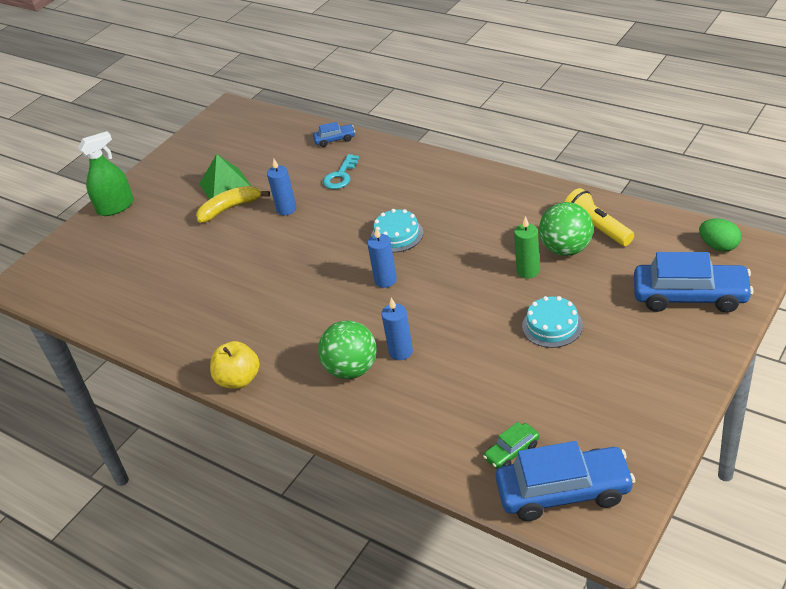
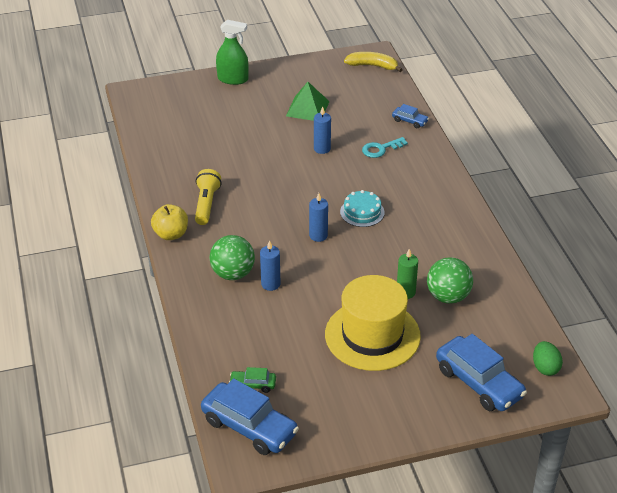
camera: 35 degrees right, 0 degrees up
yellow banana [196,186,270,223] -> yellow banana moved to [344,52,403,72]
turquoise cake [522,296,583,348] -> yellow hat [325,275,421,371]
yellow flashlight [565,188,634,246] -> yellow flashlight moved to [195,169,222,225]

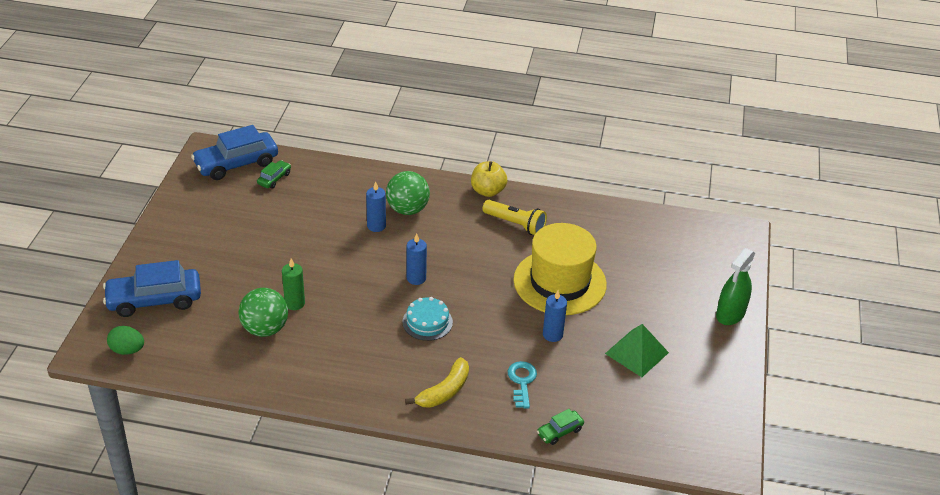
camera: 115 degrees right, 0 degrees up
yellow hat [325,275,421,371] -> yellow hat moved to [513,223,607,315]
yellow banana [344,52,403,72] -> yellow banana moved to [405,357,469,408]
blue car [392,104,429,128] -> green car [537,409,584,445]

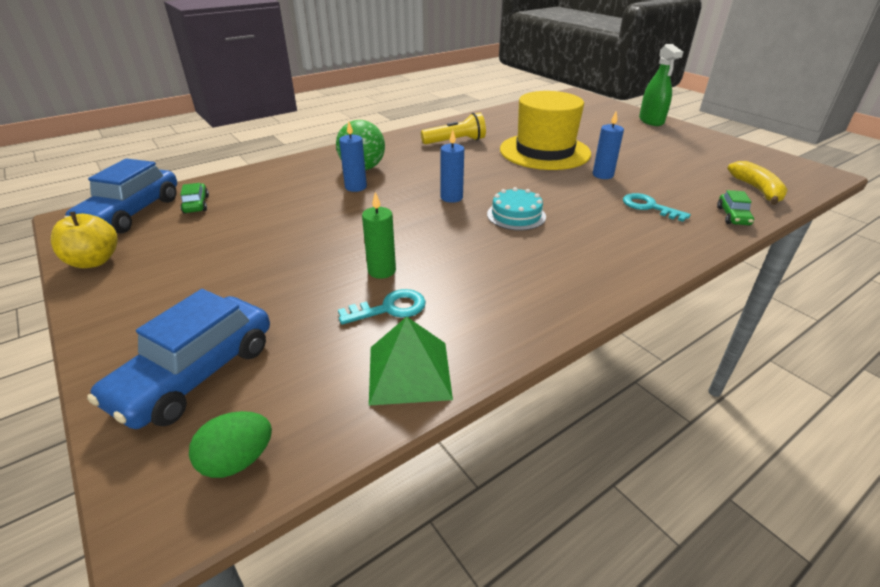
camera: 45 degrees left, 5 degrees down
green ball [239,288,288,337] -> turquoise key [338,289,426,325]
yellow banana [405,357,469,408] -> yellow banana moved to [727,161,788,205]
yellow apple [471,161,507,197] -> yellow apple moved to [51,211,118,268]
green pyramid [605,324,669,377] -> green pyramid moved to [369,317,453,406]

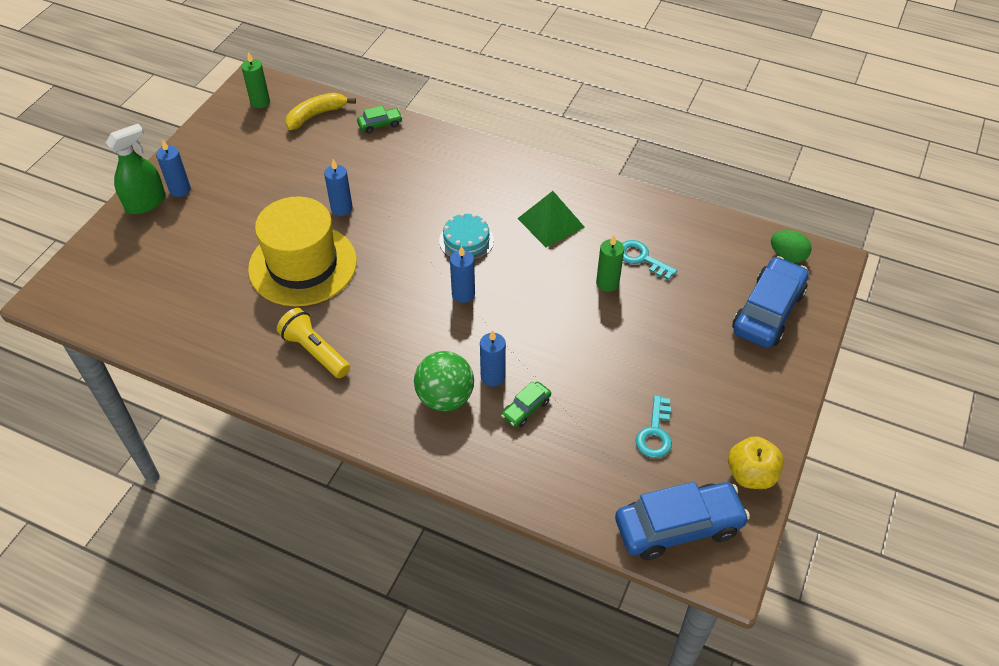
camera: 120 degrees left, 15 degrees up
blue car [87,289,270,429] -> blue car turned 60 degrees counterclockwise [732,256,809,348]
green car [180,183,209,214] -> green car moved to [501,382,551,427]
green pyramid [369,317,453,406] -> green pyramid moved to [517,191,585,247]
turquoise key [623,193,691,222] -> turquoise key moved to [636,395,672,458]
none -> blue candle [156,140,191,197]
none -> green candle [241,52,270,108]

